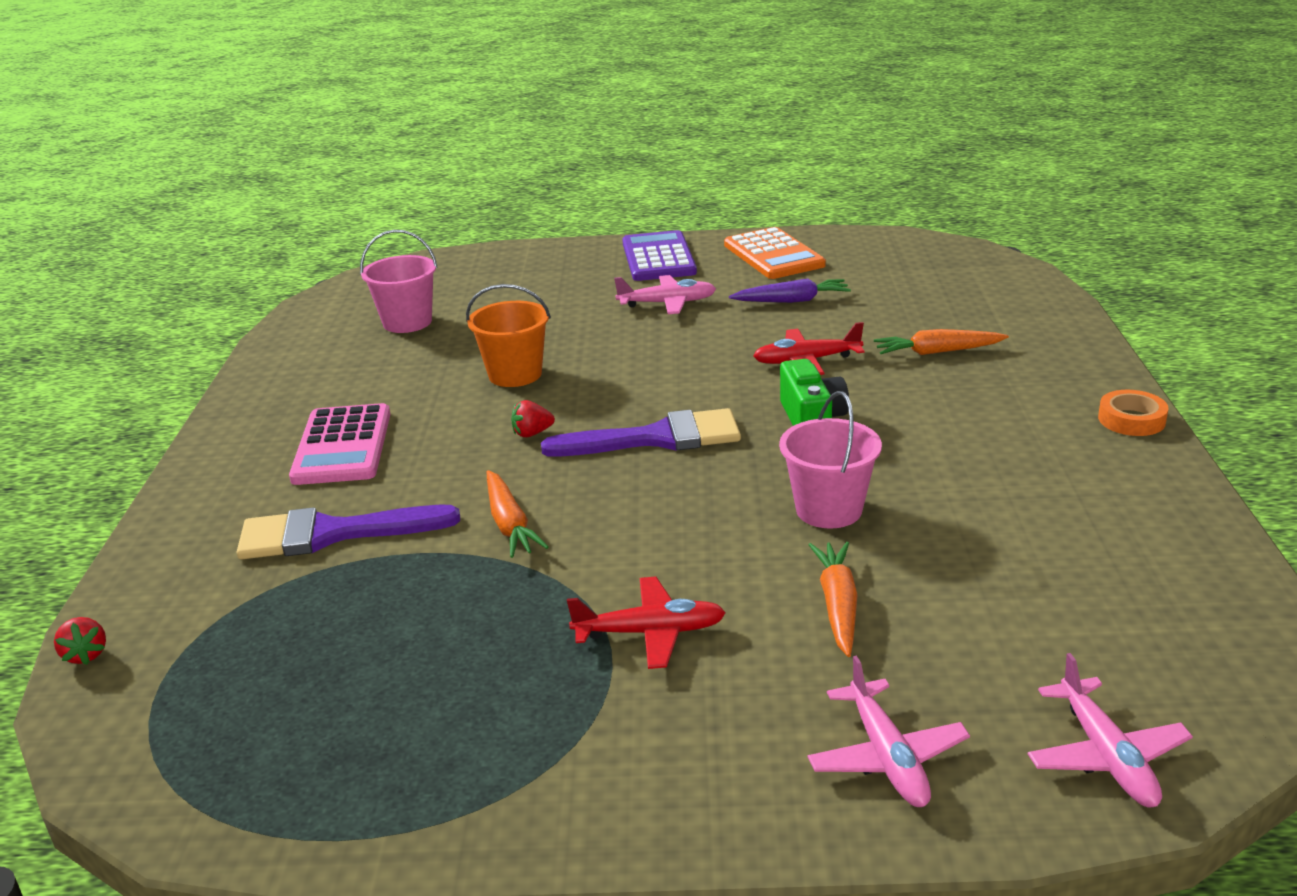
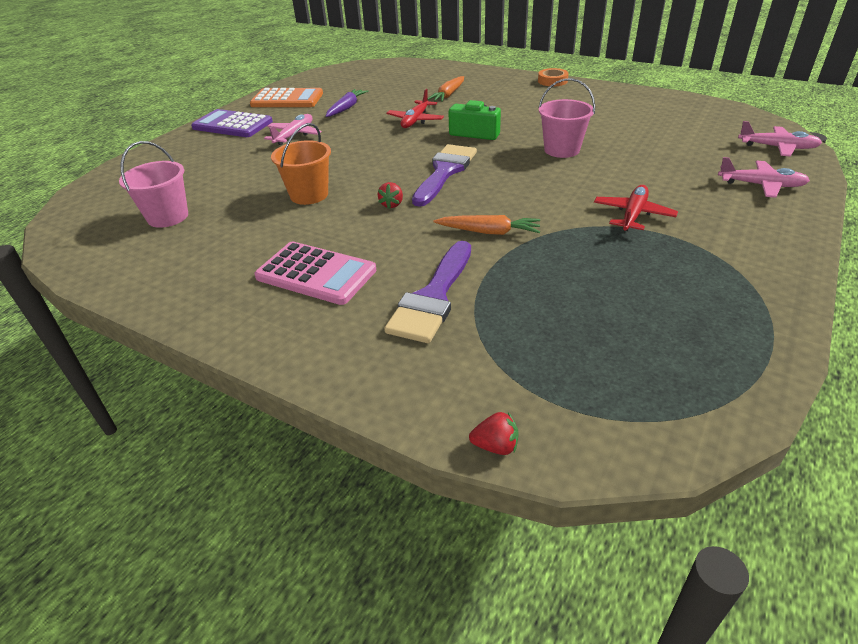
camera: 60 degrees left, 10 degrees up
orange carrot [809,542,857,657] -> none

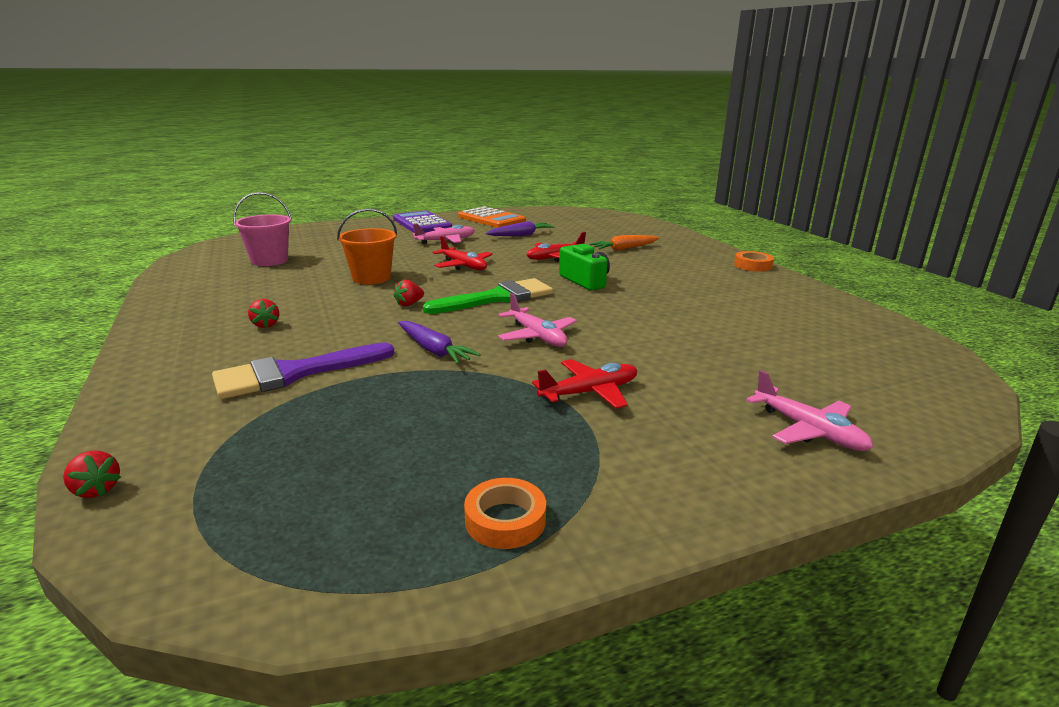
camera: 35 degrees right, 15 degrees down
pink calculator [254,242,377,305] -> red strawberry [248,299,279,328]
purple brush [412,144,477,207] -> green brush [423,278,553,314]
orange carrot [434,215,540,235] -> purple carrot [398,321,481,364]
pink bucket [539,78,595,158] -> none
pink plane [738,121,822,157] -> pink plane moved to [498,293,577,347]
none -> red plane [432,236,493,270]
none -> orange tape [464,478,546,549]

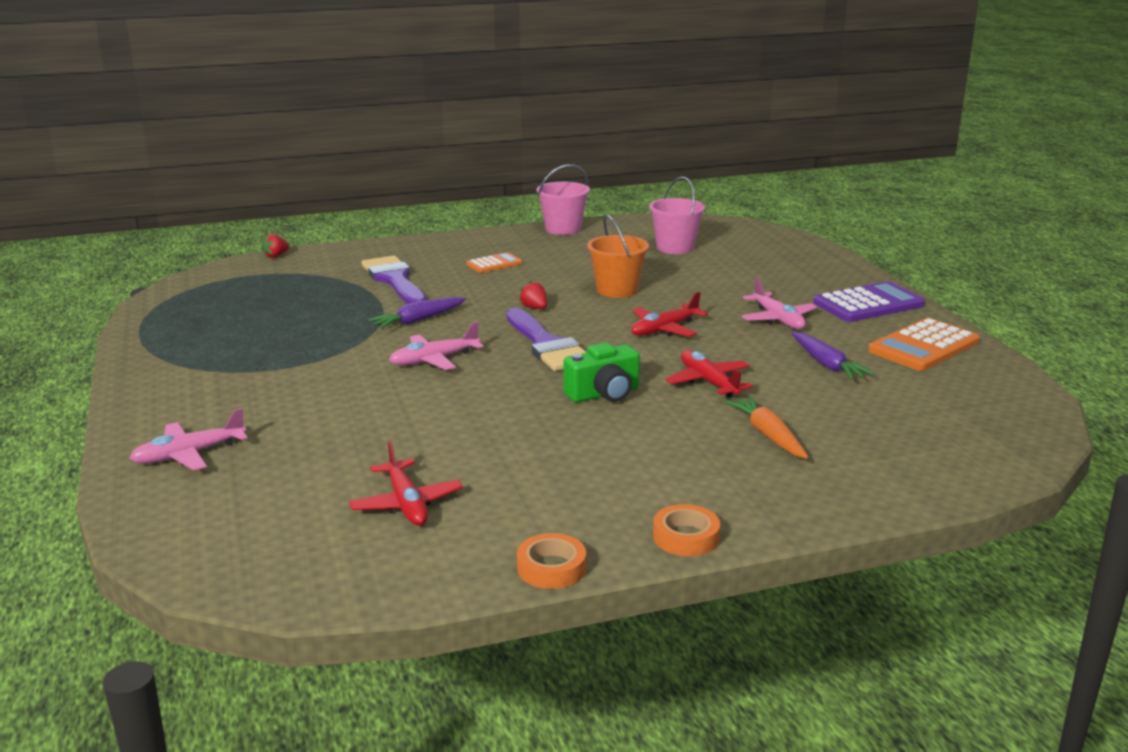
camera: 95 degrees right, 0 degrees up
red strawberry [248,299,279,328] -> orange calculator [466,252,522,273]
green brush [423,278,553,314] -> purple brush [506,308,587,371]
orange tape [464,478,546,549] -> orange tape moved to [517,533,586,589]
red plane [532,359,637,409] -> red plane moved to [349,441,463,526]
none -> pink bucket [537,164,590,235]

